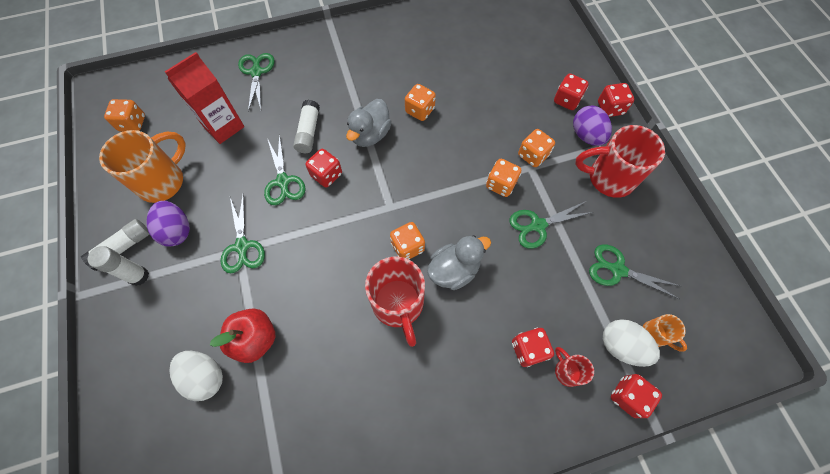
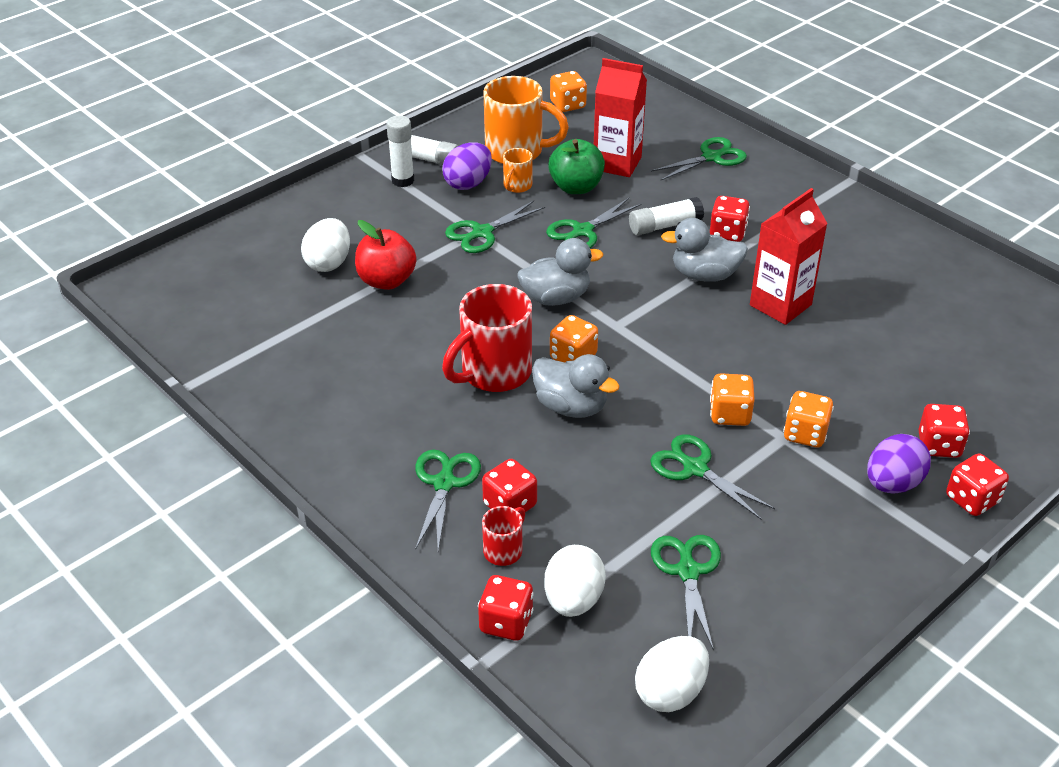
camera: 65 degrees right, 25 degrees down
red dice [306,149,342,187] -> red dice moved to [710,196,750,242]
orange dice [405,84,436,121] -> red carton [750,188,828,325]
red mug [575,125,665,198] -> none
orange mug [642,314,687,352] -> orange mug moved to [503,148,533,193]
none -> green scissors [415,449,481,551]
none -> grey duck [518,238,603,306]
none -> green apple [548,139,605,194]
none -> white egg [635,636,709,712]

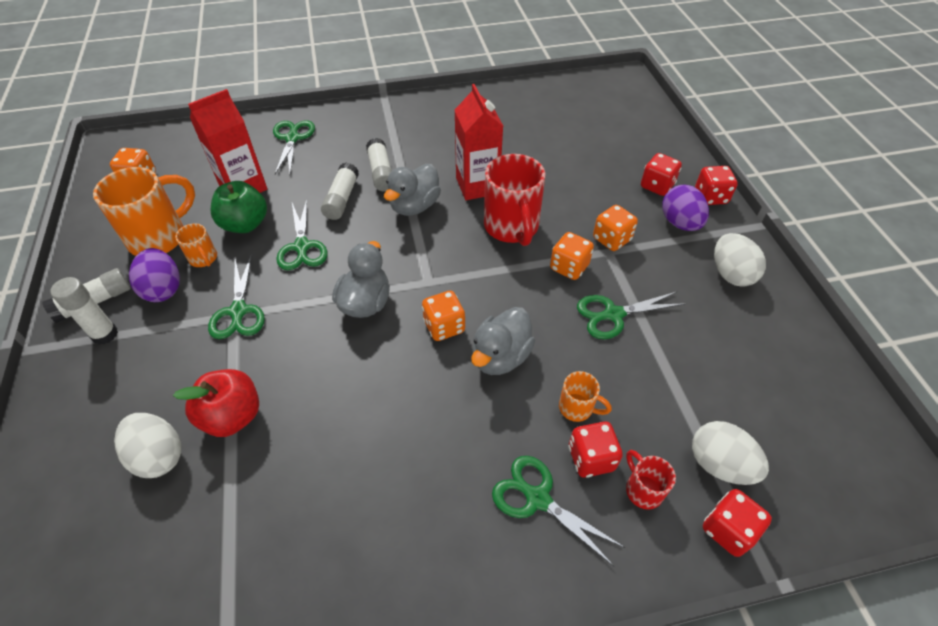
camera: 60 degrees left, 10 degrees up
red mug [442,284,532,392] -> red mug moved to [484,154,545,246]
grey duck [532,354,620,418] -> grey duck turned 150 degrees clockwise [471,307,535,375]
white egg [635,636,709,712] -> white egg moved to [714,233,766,287]
green scissors [651,535,721,651] -> none
red dice [710,196,750,242] -> white glue stick [366,138,392,191]
none -> orange mug [559,371,612,422]

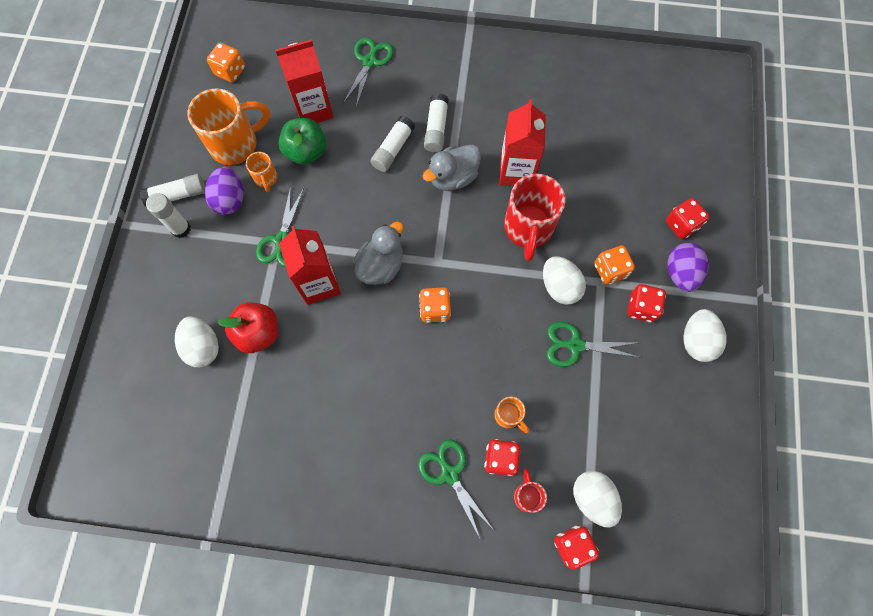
camera: 20 degrees right, 20 degrees up
green scissors [276,199,328,270] -> none
grey duck [471,307,535,375] -> none
orange dice [550,232,594,280] -> white egg [543,256,586,305]
red dice [695,166,738,205] -> red dice moved to [627,284,666,322]
none -> red carton [279,226,341,305]

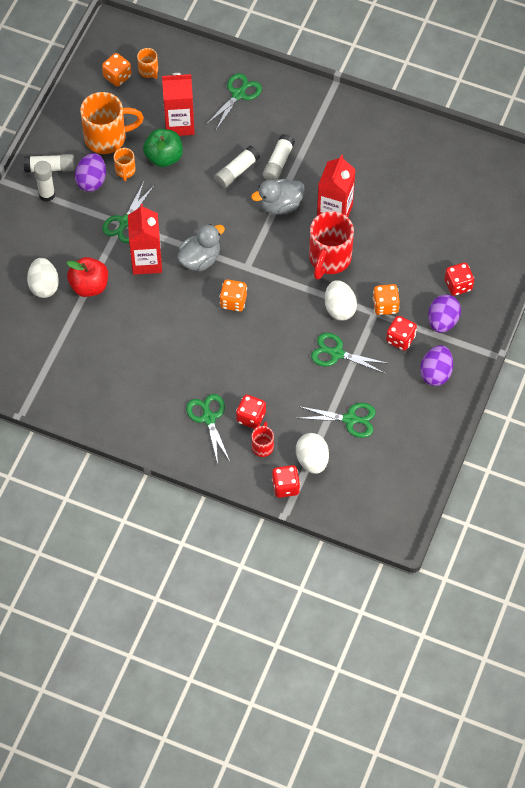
camera: 15 degrees right, 10 degrees down
orange mug [494,397,529,433] -> orange mug moved to [137,48,158,79]
white egg [684,309,727,362] -> purple egg [420,345,453,386]
none -> green scissors [298,403,376,438]

